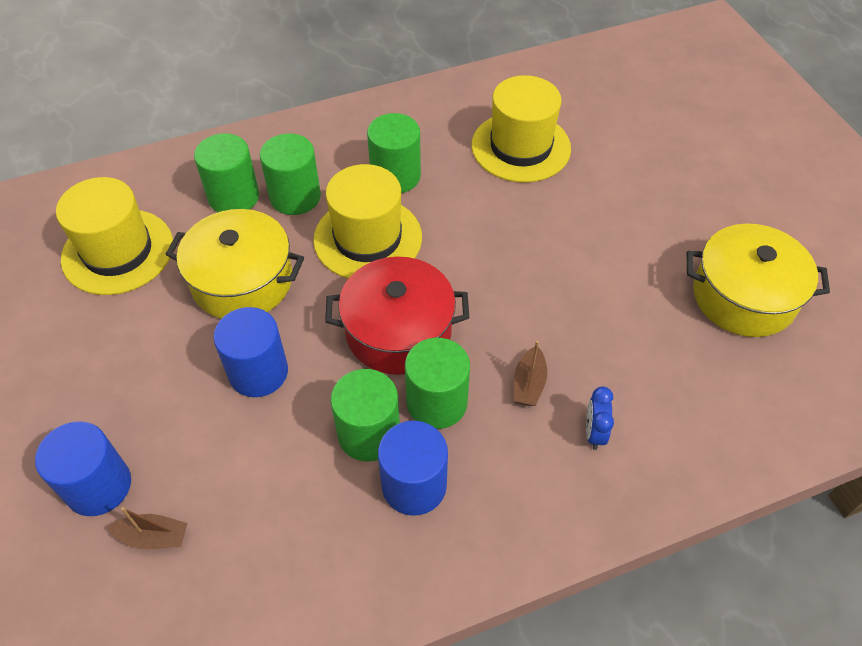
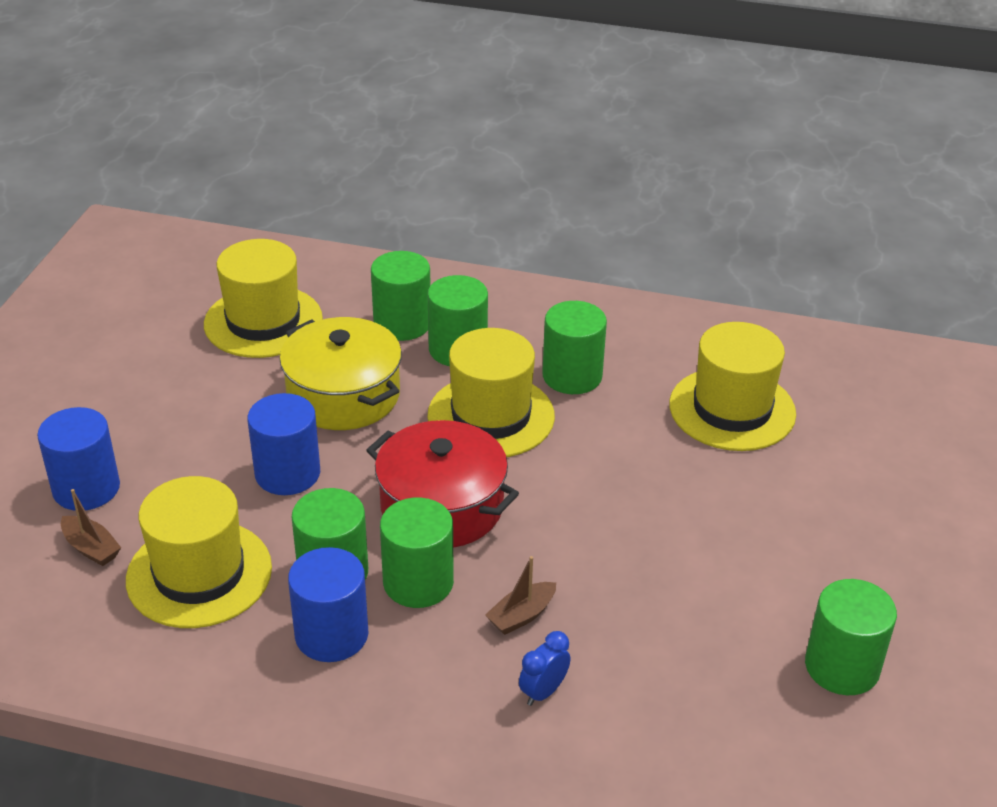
camera: 35 degrees right, 15 degrees down
yellow pot [687,224,830,337] -> green cylinder [805,579,897,695]
none -> yellow hat [126,476,272,628]

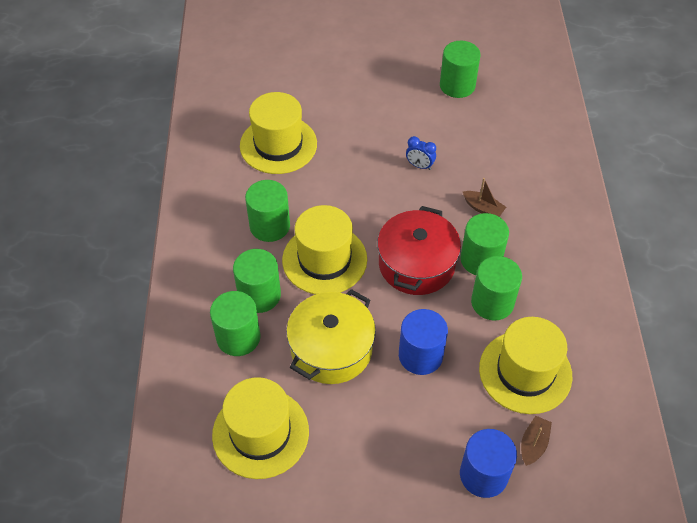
camera: 105 degrees left, 15 degrees up
blue cylinder [288,547,368,662] -> none
blue clock [519,631,570,706] -> blue clock moved to [406,136,436,170]

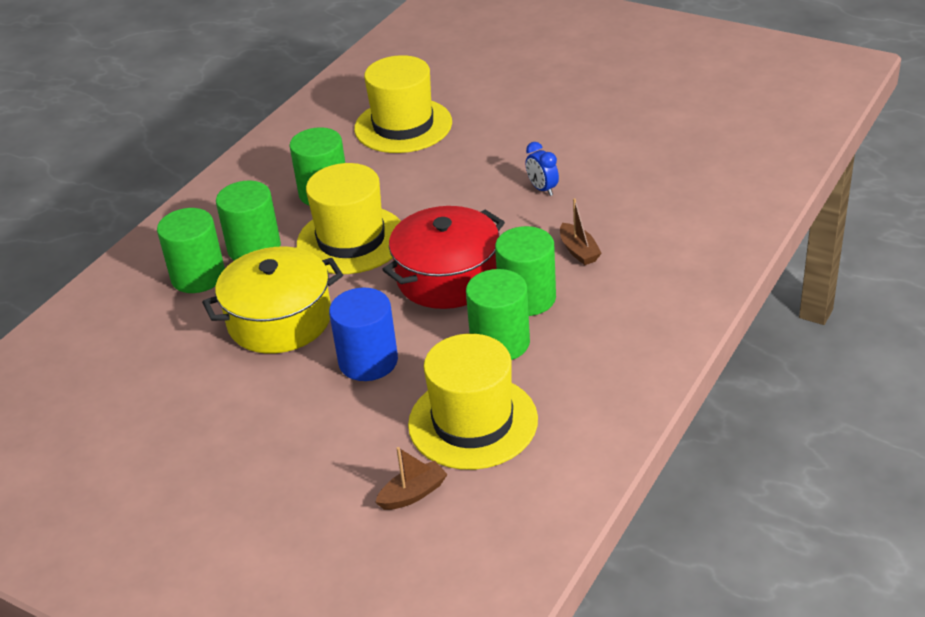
camera: 35 degrees right, 15 degrees down
yellow hat [212,377,309,479] -> none
green cylinder [440,41,481,98] -> none
blue cylinder [460,429,517,498] -> none

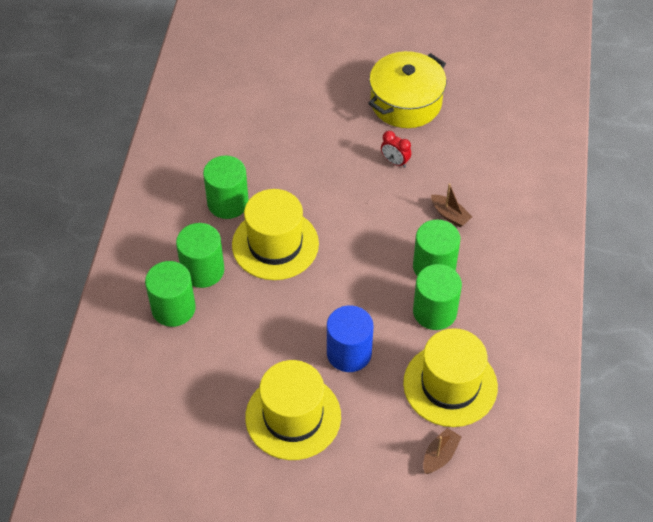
camera: 25 degrees left, 15 degrees up
yellow pot [202,246,343,354] -> yellow pot moved to [368,51,447,128]
yellow hat [354,55,452,153] -> yellow hat moved to [245,360,341,460]
red pot [382,206,505,309] -> none
blue clock [526,142,559,196] -> red clock [381,131,411,168]

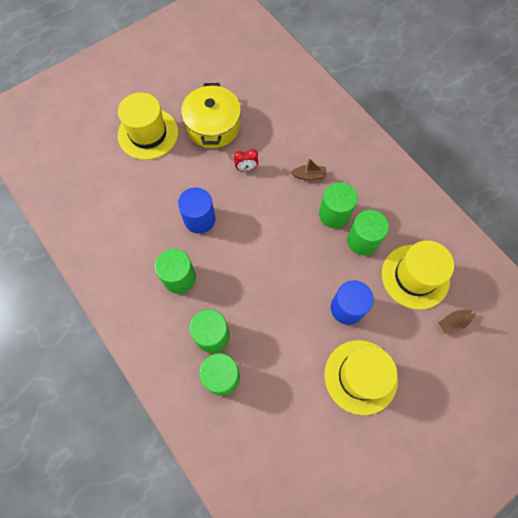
camera: 45 degrees left, 15 degrees up
yellow hat [232,189,319,280] -> yellow hat moved to [118,92,178,160]
brown boat [423,428,462,474] -> brown boat turned 105 degrees counterclockwise [439,310,476,334]
none -> blue cylinder [178,188,216,234]

